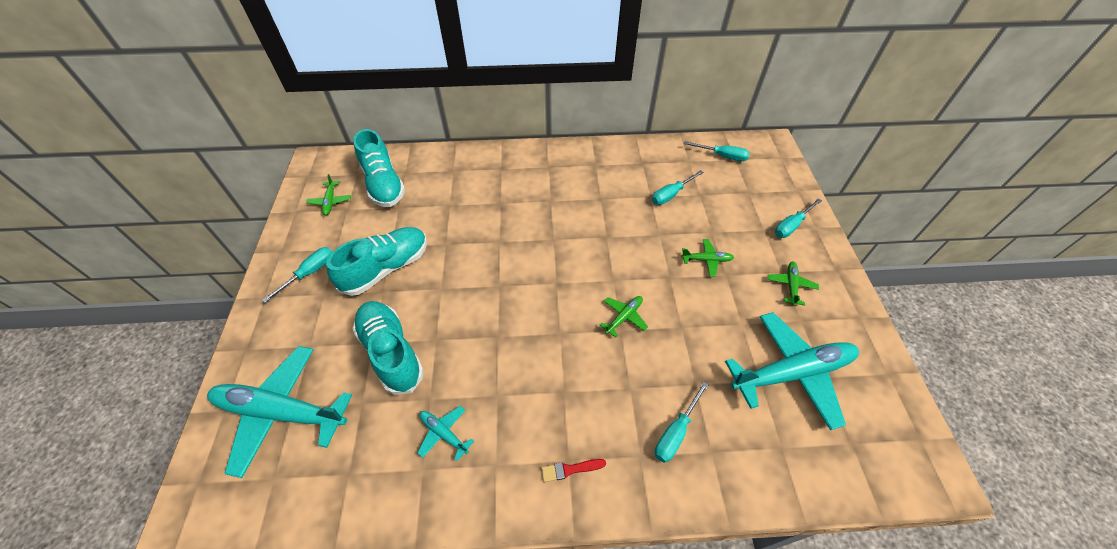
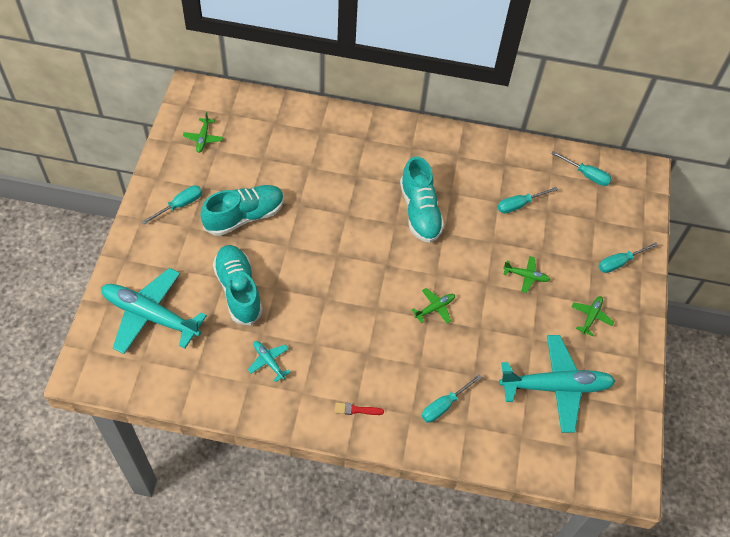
camera: 10 degrees right, 5 degrees up
turquoise shoe [353,129,405,207] -> turquoise shoe moved to [400,156,445,243]

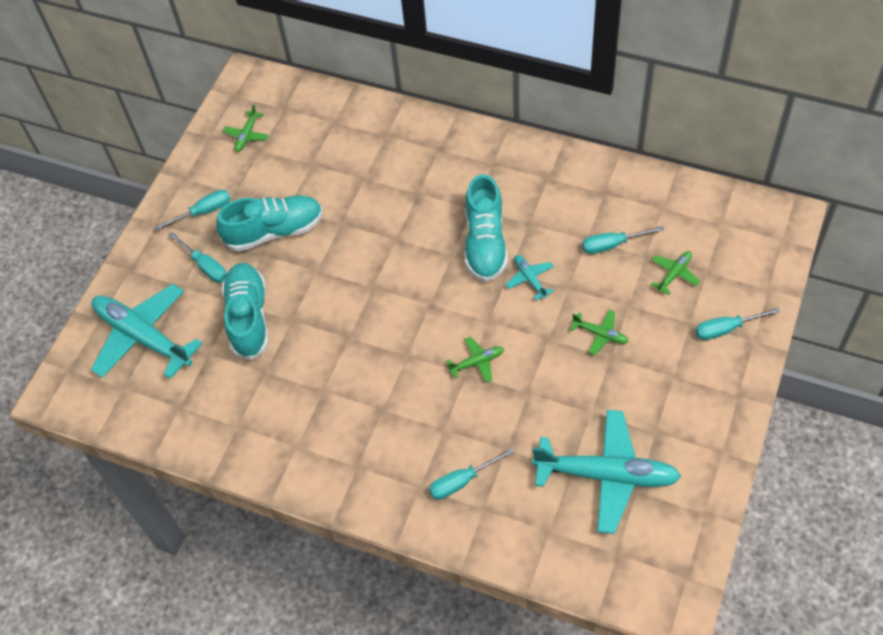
camera: 20 degrees right, 0 degrees up
turquoise plane [248,341,290,382] -> turquoise plane moved to [505,255,554,301]
red brush [335,403,384,415] -> none
turquoise screwdriver [551,151,612,186] -> turquoise screwdriver moved to [169,232,227,283]
green plane [571,296,614,336] -> green plane moved to [651,251,700,295]

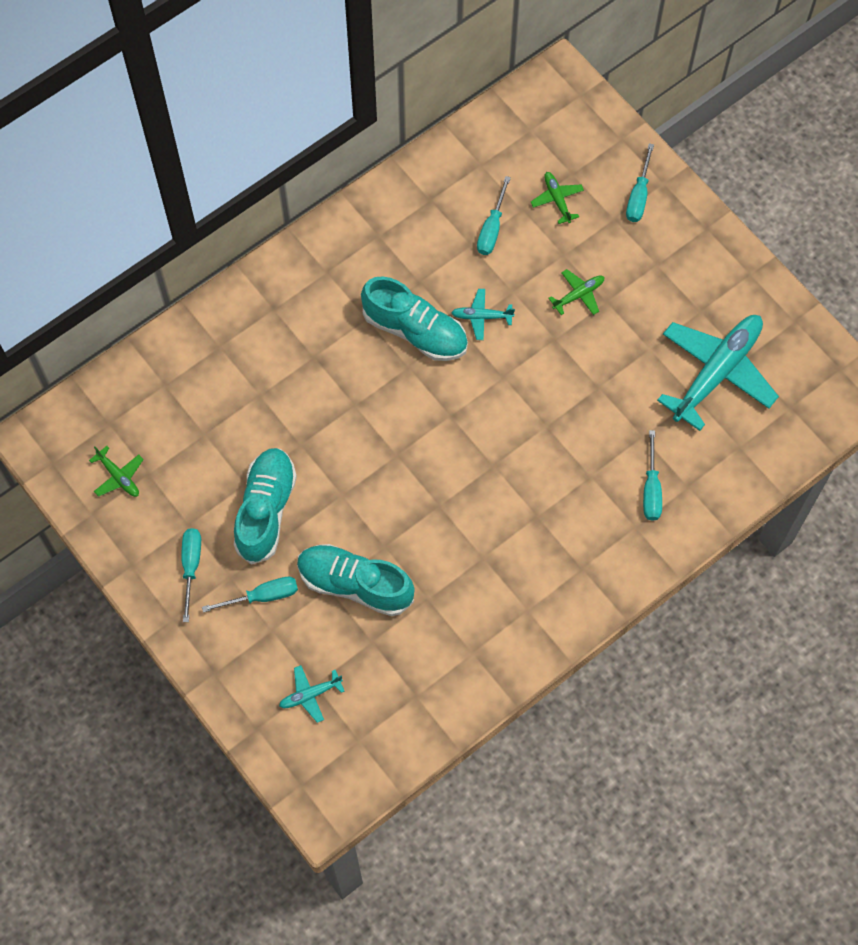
camera: 65 degrees left, 10 degrees up
turquoise plane [91,284,203,379] -> turquoise plane [279,665,345,723], size x0.44
green plane [446,337,504,383] -> none

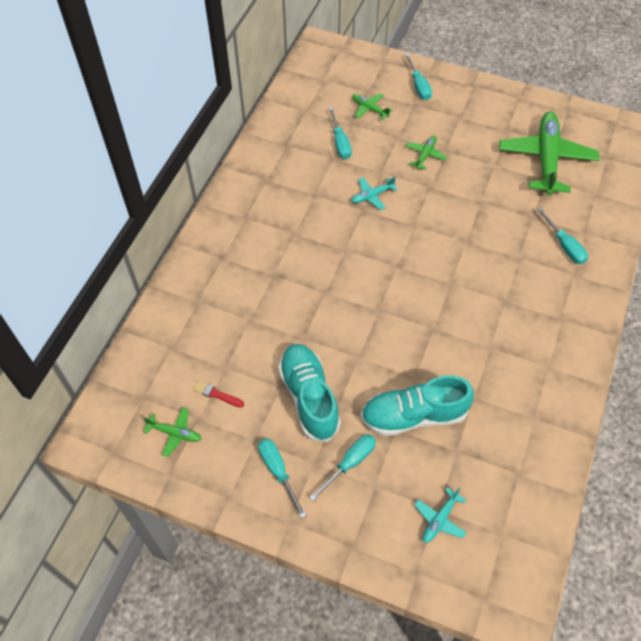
camera: 30 degrees left, 10 degrees down
turquoise shoe [361,276,468,361] -> none
turquoise plane [657,315,779,431] -> green plane [499,112,599,195]
none -> red brush [193,380,244,408]

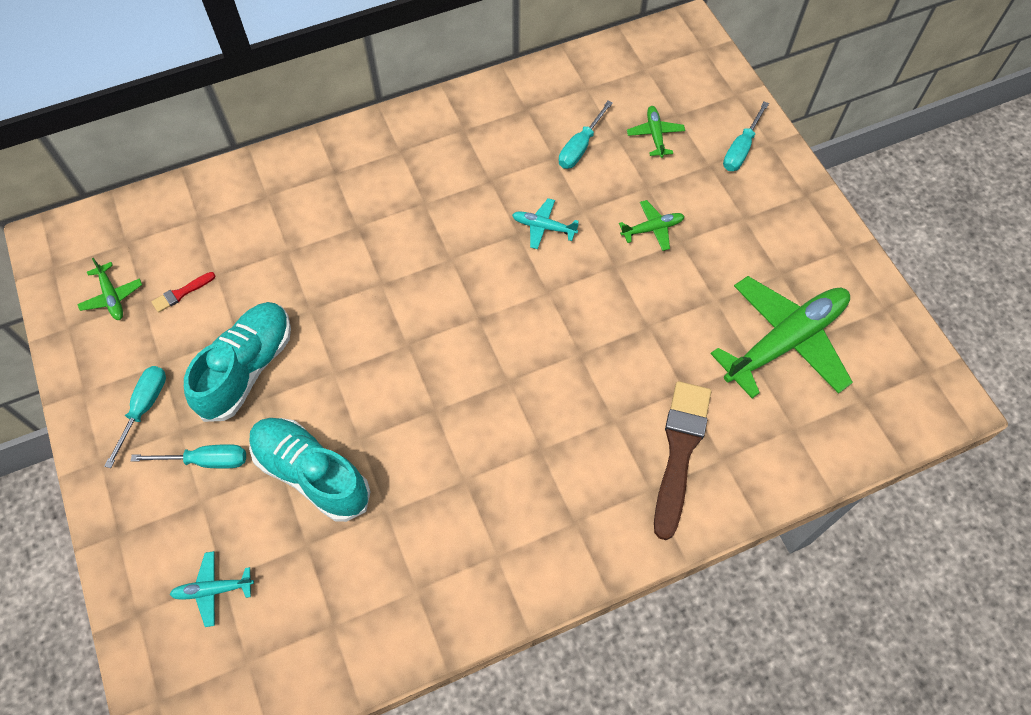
camera: 45 degrees right, 5 degrees up
red brush [193,380,244,408] -> red brush turned 105 degrees counterclockwise [151,272,215,313]
turquoise screwdriver [537,208,588,264] -> brown brush [654,381,711,540]

